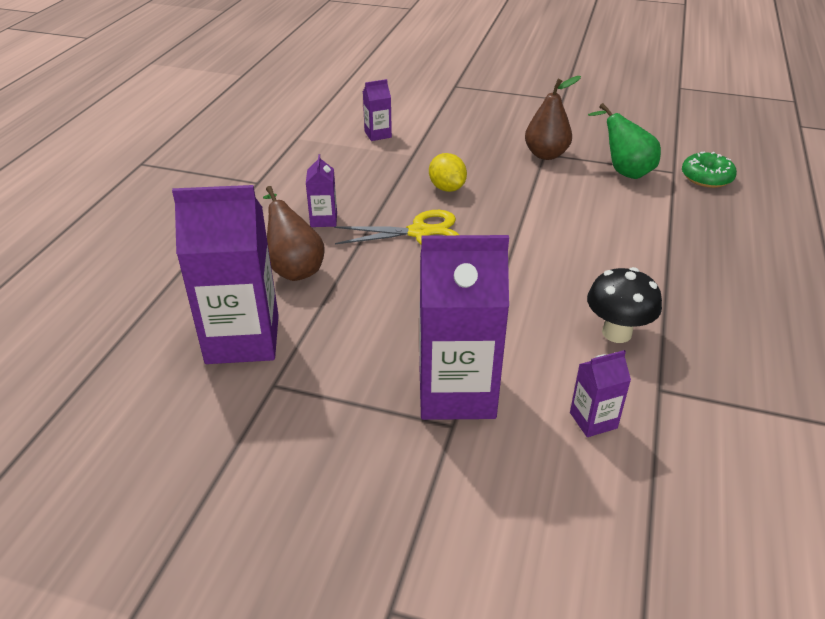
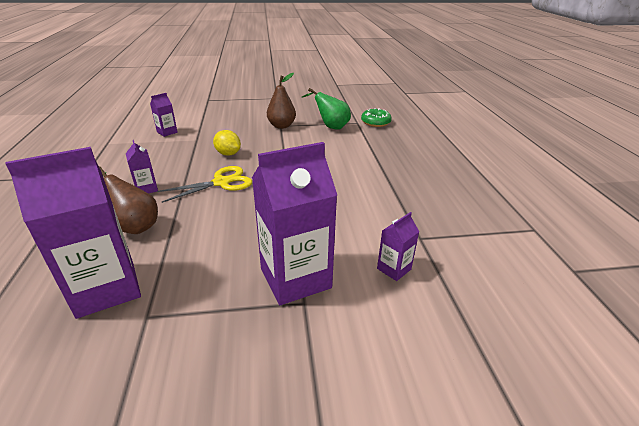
camera: 25 degrees left, 5 degrees down
black mushroom [587,267,662,343] -> none

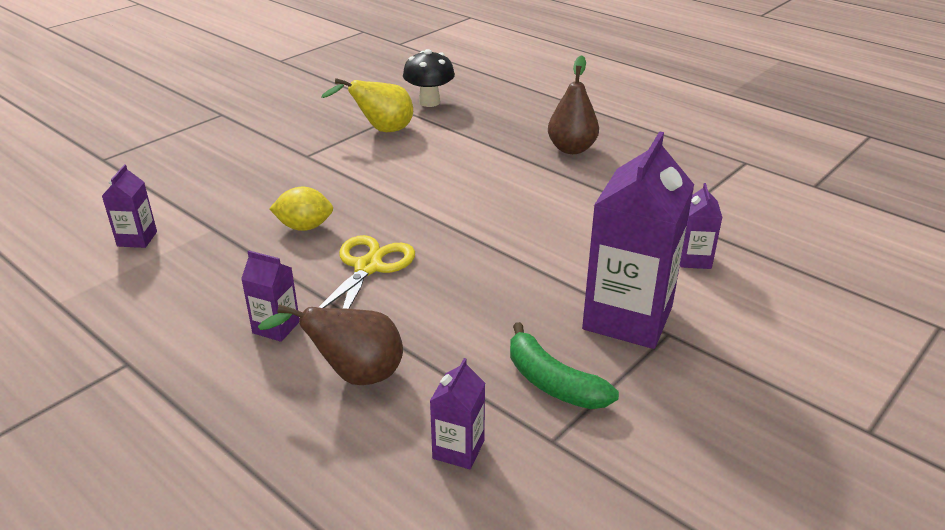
camera: 40 degrees left, 0 degrees up
purple carton [5,147,141,319] -> purple carton [430,358,485,469], size x0.46
brown pear [267,73,296,129] -> brown pear moved to [548,55,599,154]
green pear [302,88,351,130] -> yellow pear [321,78,413,132]
green donut [361,108,392,127] -> black mushroom [403,49,455,107]
none -> green banana [510,322,619,409]

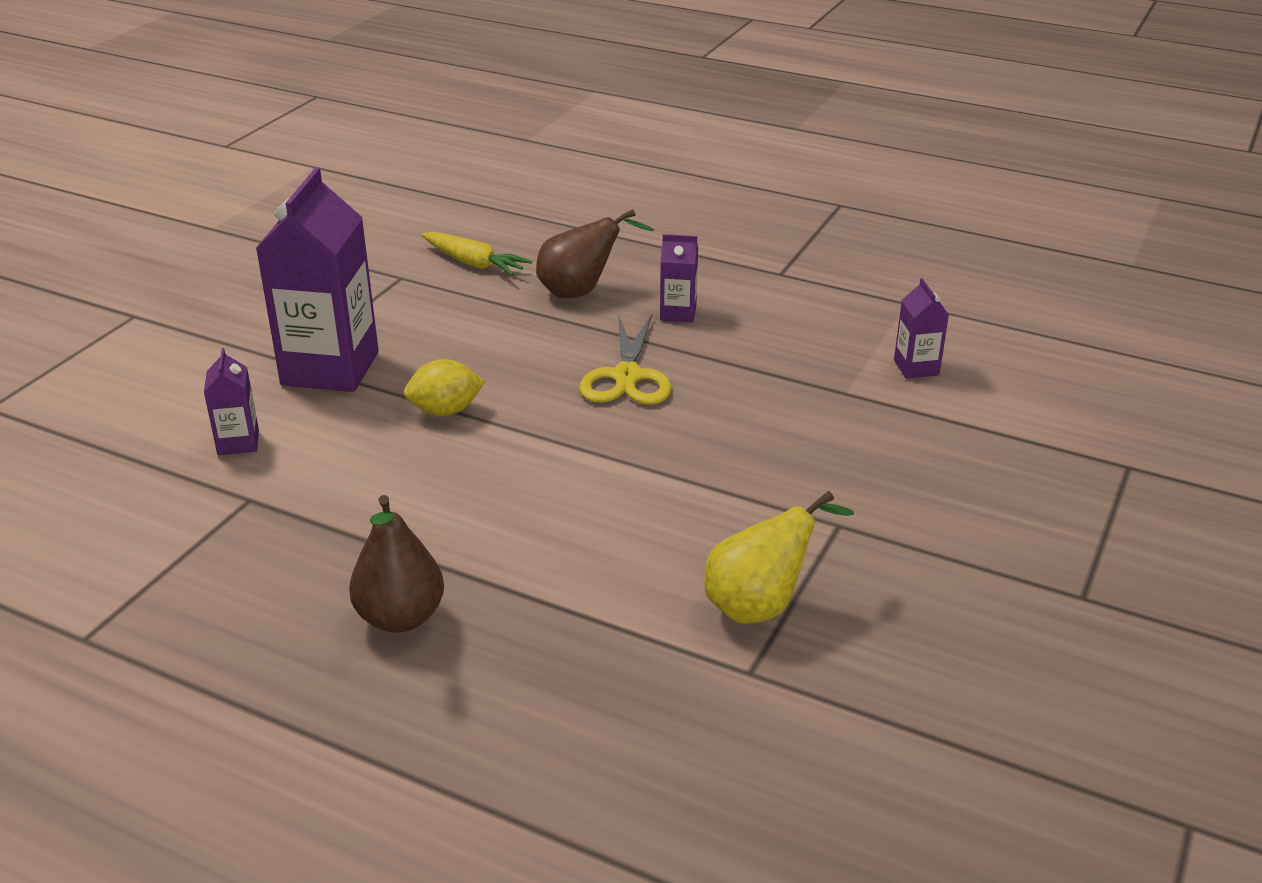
camera: 165 degrees right, 0 degrees up
yellow lemon [269,186,333,231] -> yellow lemon moved to [404,359,485,416]
black mushroom [403,49,455,107] -> none
purple carton [430,358,485,469] -> yellow carrot [422,232,532,276]
green banana [510,322,619,409] -> none

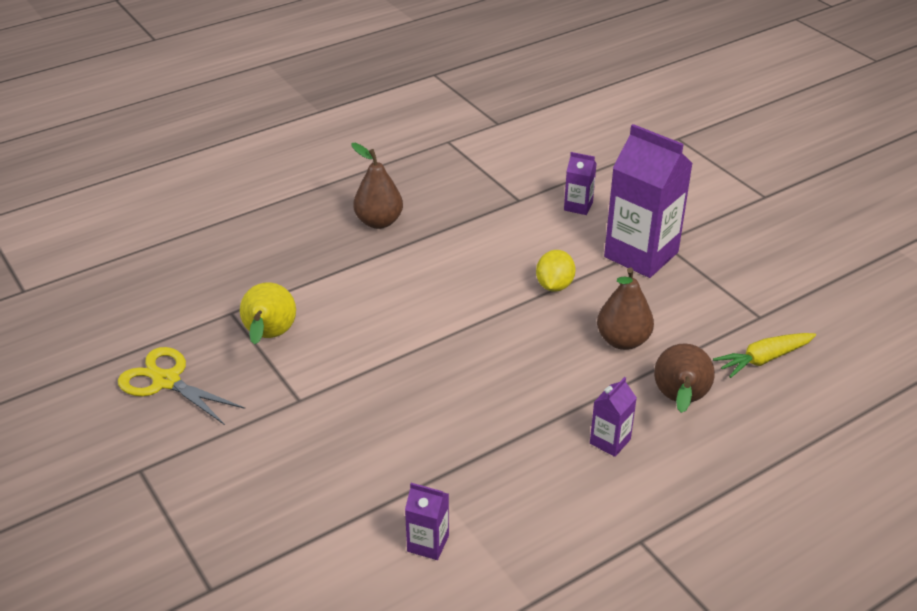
camera: 120 degrees right, 5 degrees up
yellow scissors [579,315,671,405] -> yellow scissors moved to [118,347,245,425]
none -> brown pear [597,268,654,350]

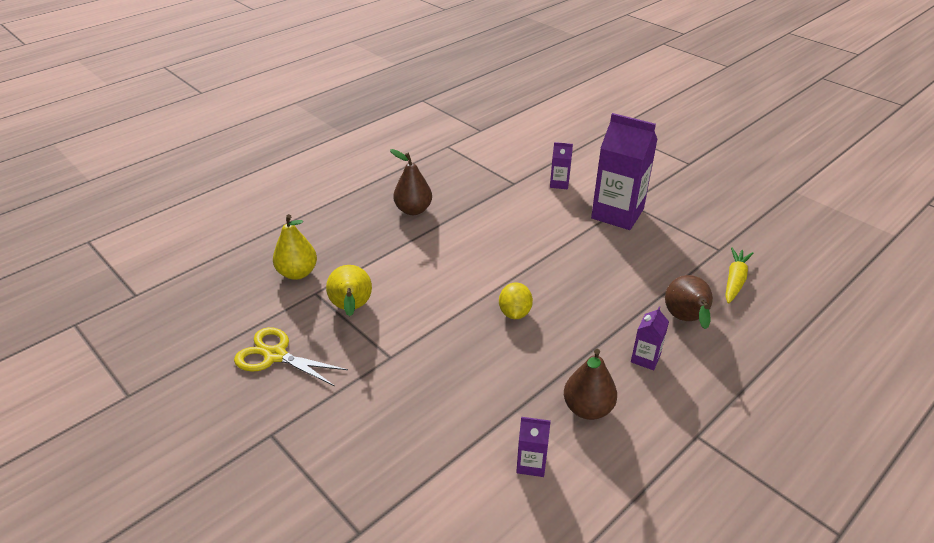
camera: 10 degrees left, 0 degrees up
yellow lemon [536,250,576,292] -> yellow lemon moved to [499,282,533,319]
brown pear [597,268,654,350] -> brown pear moved to [564,349,617,420]
yellow carrot [713,333,816,378] -> yellow carrot turned 150 degrees clockwise [725,247,753,304]
none -> yellow pear [273,214,317,280]

